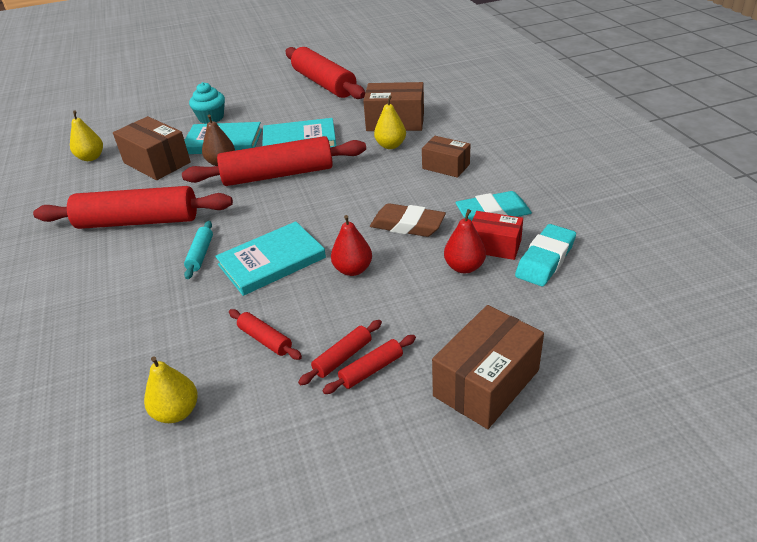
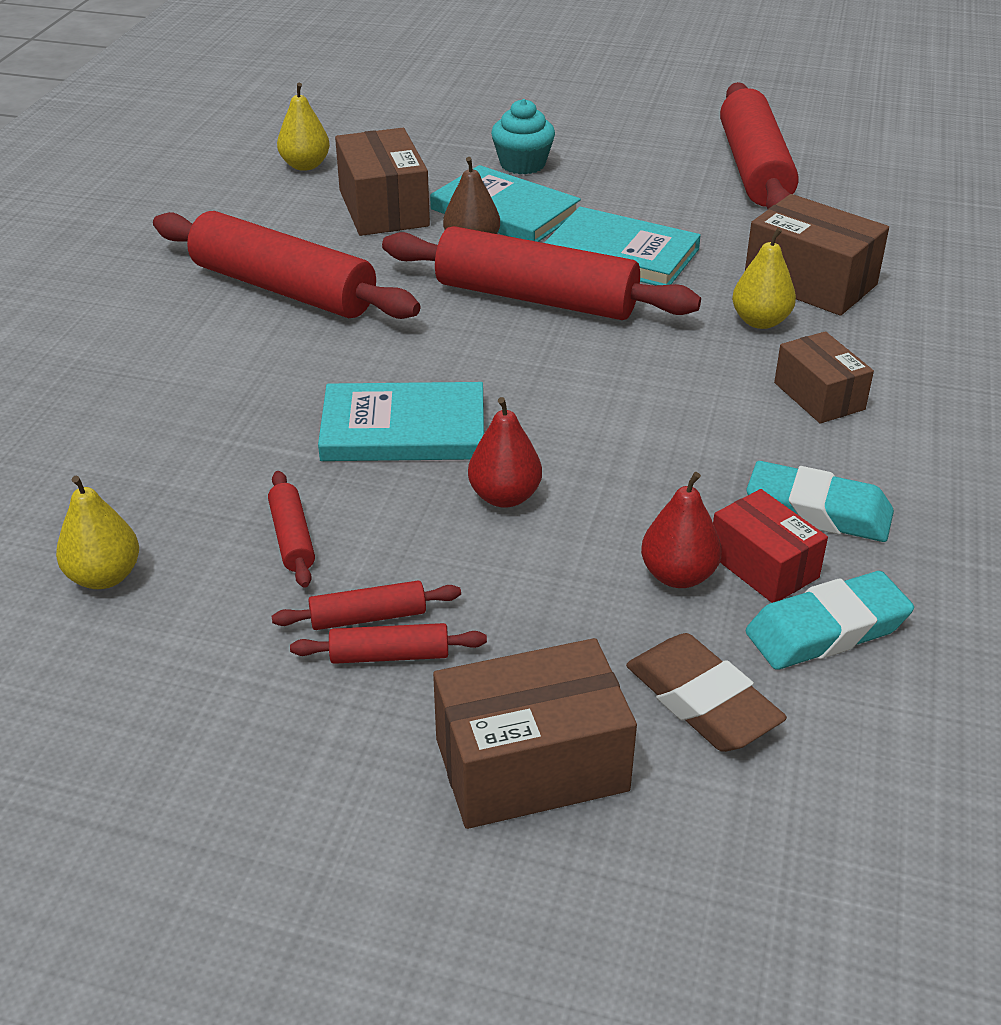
camera: 30 degrees right, 0 degrees up
turquoise rolling pin [184,221,213,279] -> none
brown eraser [370,203,446,237] -> brown eraser moved to [626,633,787,752]

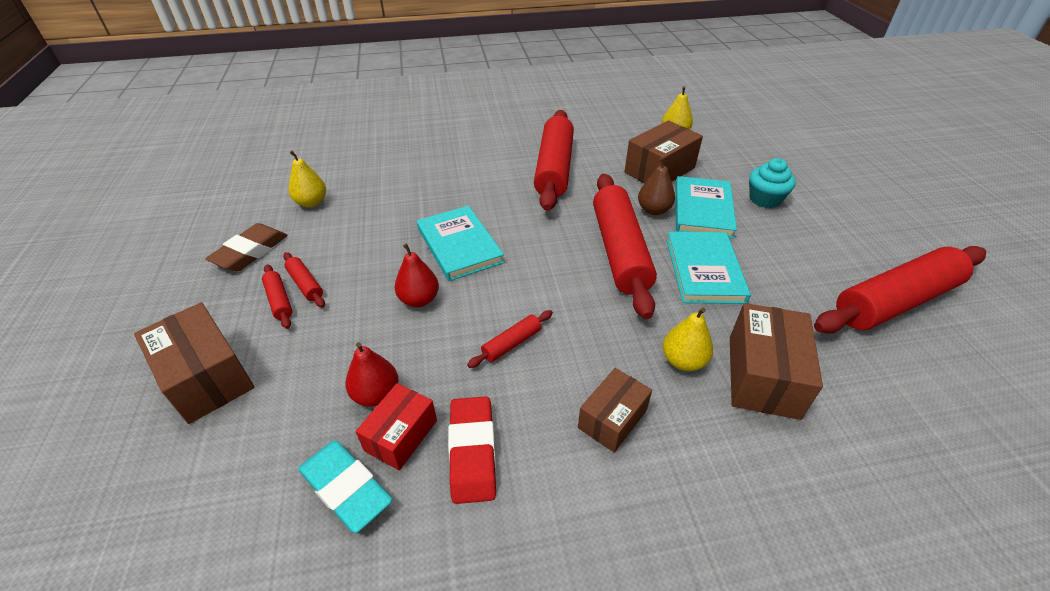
camera: 65 degrees right, 5 degrees up
red rolling pin [268,471,315,588] -> red rolling pin moved to [467,310,553,368]
brown eraser [626,633,787,752] -> brown eraser moved to [205,223,288,272]
turquoise eraser [746,461,894,542] -> red eraser [448,396,496,504]

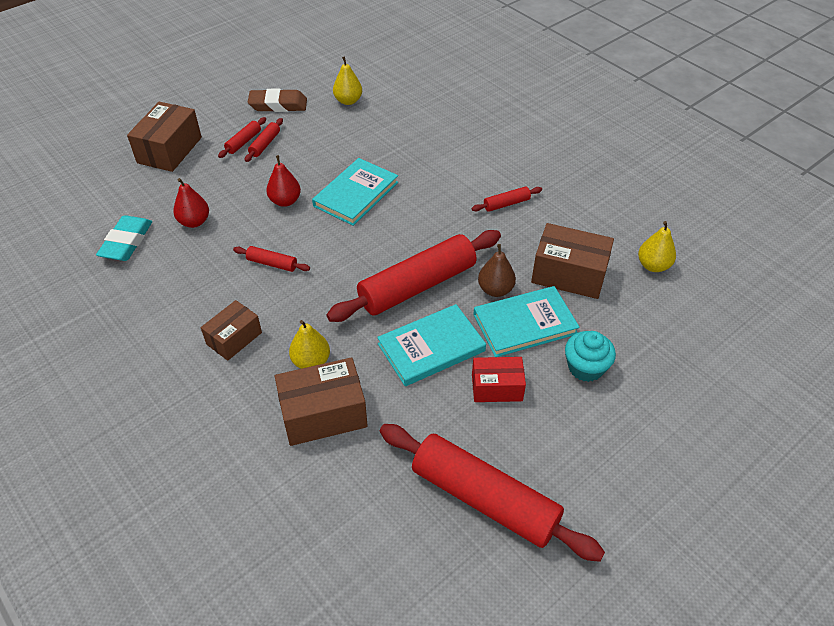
camera: 60 degrees right, 5 degrees up
red box [356,383,437,471] -> red box moved to [472,357,526,402]
red eraser [448,396,496,504] -> none
red rolling pin [534,110,574,211] -> red rolling pin [471,186,542,212], size x0.42
brown box [578,368,652,453] -> brown box turned 60 degrees counterclockwise [201,300,262,361]

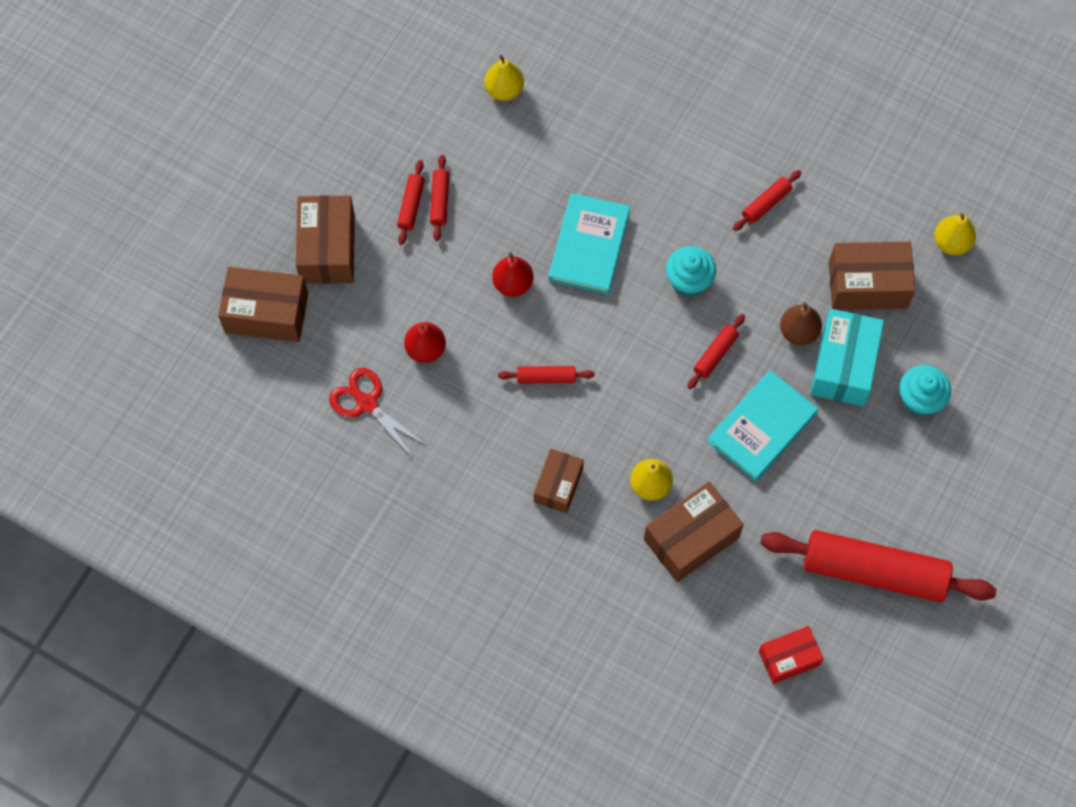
camera: 20 degrees left, 20 degrees up
turquoise eraser [96,215,152,261] -> red scissors [329,368,427,458]
brown eraser [248,89,307,112] -> none
red rolling pin [327,230,501,322] -> red rolling pin [688,314,745,389], size x0.42
red box [472,357,526,402] -> red box moved to [759,626,824,684]
turquoise book [473,286,580,357] -> turquoise box [811,309,884,406]
none -> brown box [218,267,308,342]
none -> turquoise cupcake [666,246,716,296]

